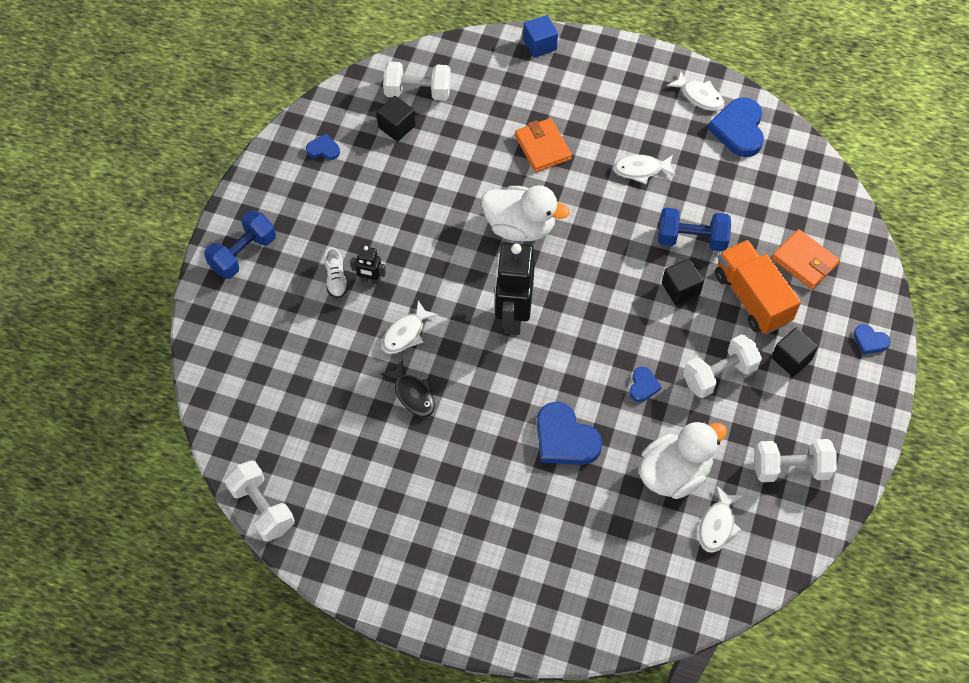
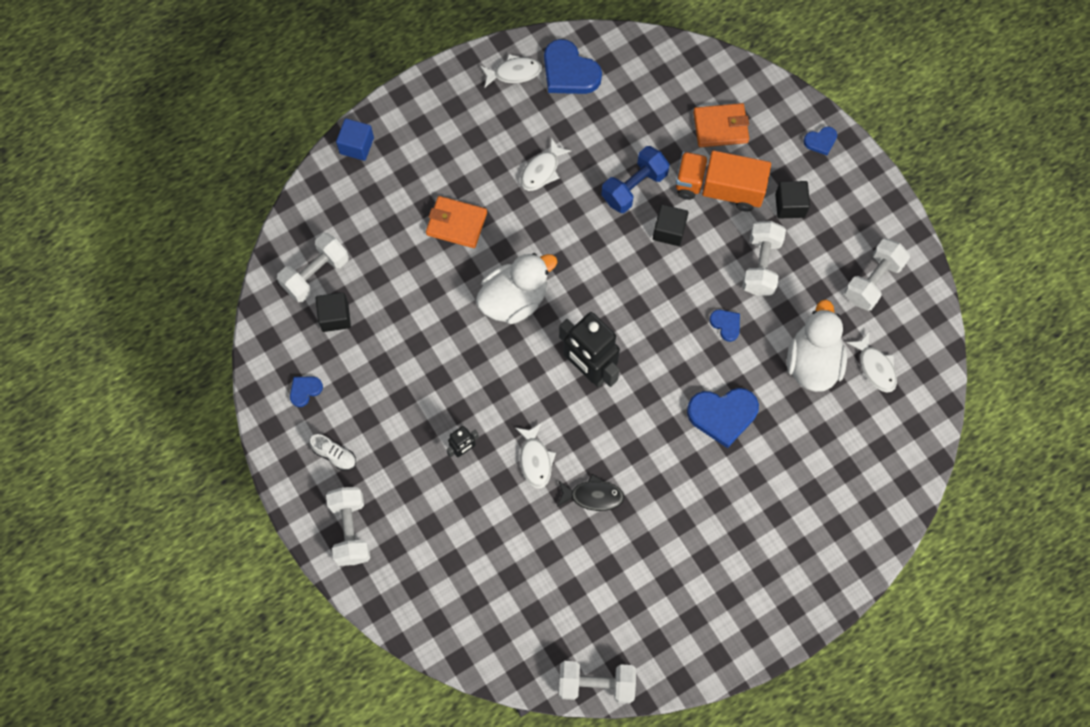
camera: 50 degrees left, 10 degrees up
blue dumbbell [204,210,276,279] -> white dumbbell [326,487,370,566]
white shoe [324,248,348,298] -> white shoe moved to [309,434,356,471]

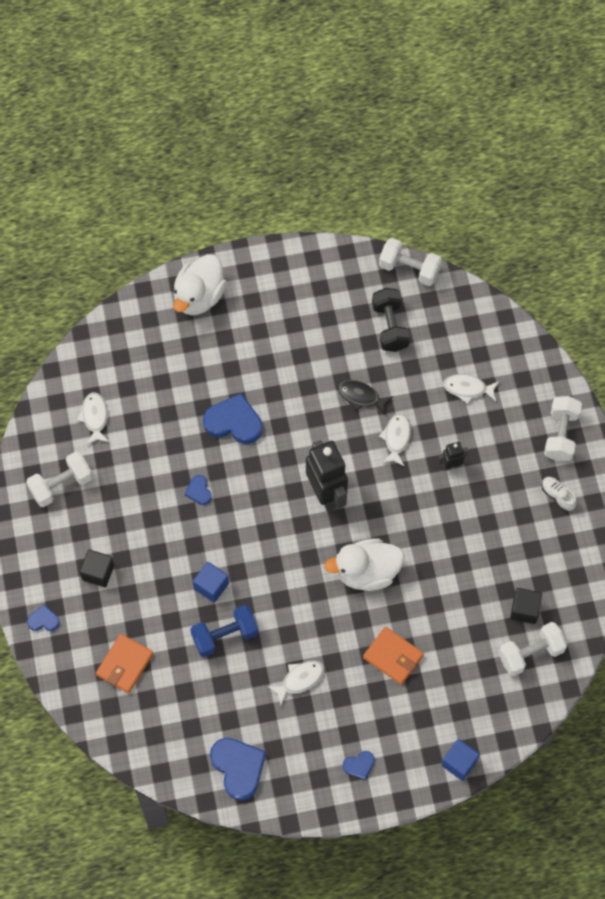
camera: 160 degrees left, 5 degrees down
blue heart [290,377,323,407] -> blue heart moved to [343,751,375,780]
white fish [480,54,542,88] -> white fish moved to [443,374,499,404]
black cube [653,205,689,246] -> blue cube [193,562,229,603]
orange truck [676,151,771,212] -> none
orange wallet [693,103,749,147] -> orange wallet turned 75 degrees counterclockwise [96,634,153,693]
white dumbbell [742,221,786,296] -> none
white duck [787,299,847,392] -> white duck moved to [173,254,227,315]
none -> black dumbbell [372,288,410,352]

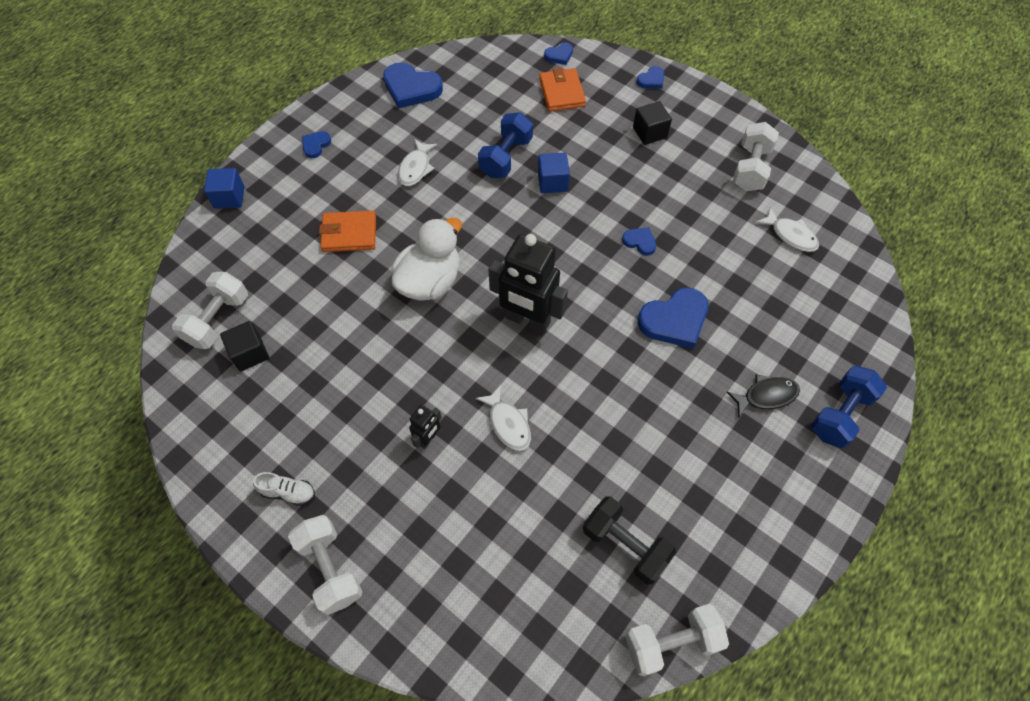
camera: 140 degrees right, 5 degrees down
white duck [173,254,227,315] -> blue dumbbell [811,366,887,448]
black fish [338,380,394,415] -> black fish moved to [727,374,800,418]
white fish [443,374,499,404] -> none
none -> blue heart [544,42,573,65]

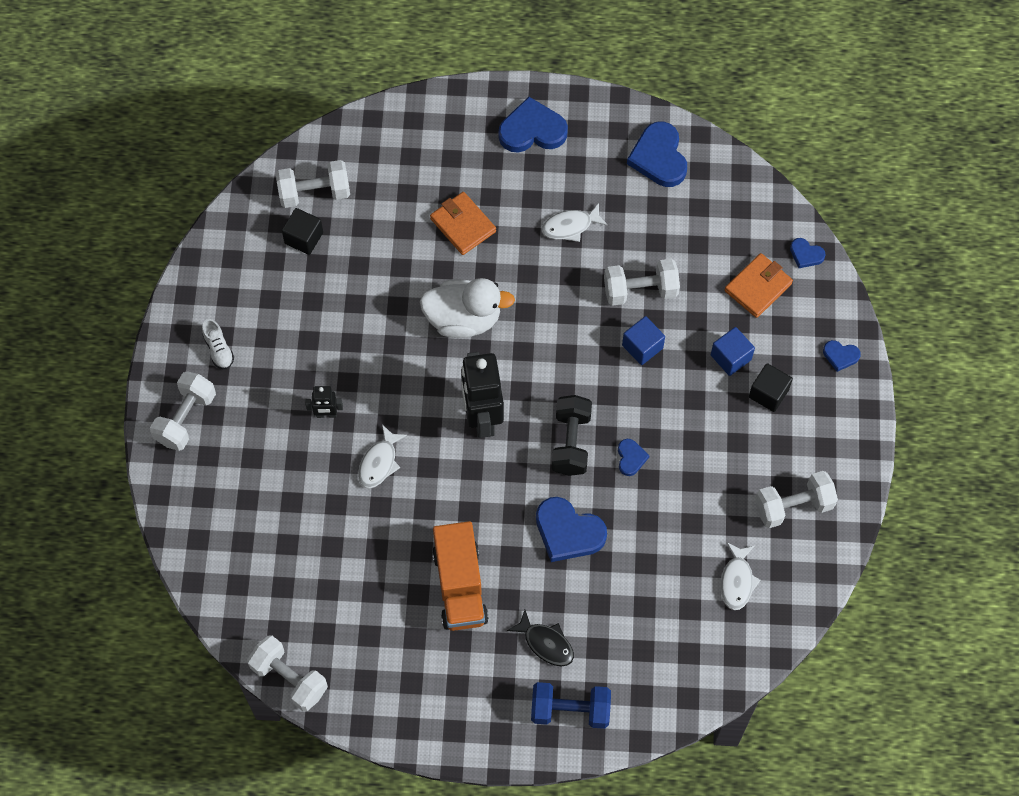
camera: 55 degrees right, 5 degrees up
blue cube [204,168,245,209] -> blue cube moved to [711,327,755,376]
blue heart [302,131,331,158] -> blue heart [498,97,568,153], size x1.96
blue dumbbell [478,112,533,178] -> white dumbbell [604,259,680,306]
black dumbbell [583,496,676,584] -> black dumbbell moved to [551,395,592,476]
none -> orange truck [432,521,489,631]

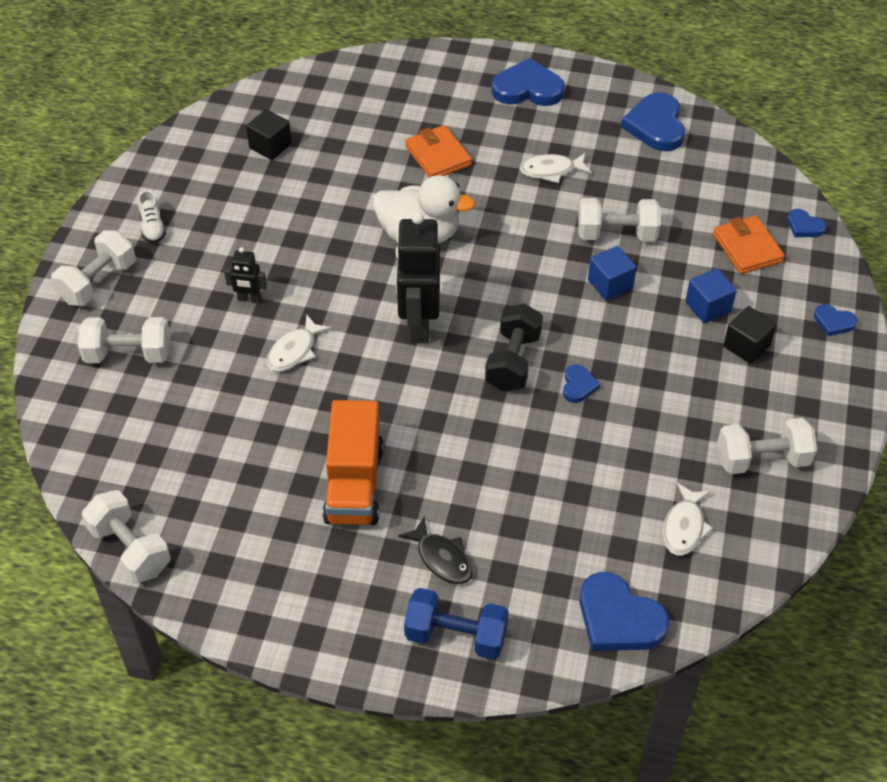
camera: 10 degrees right, 15 degrees down
white dumbbell [276,160,350,208] -> white dumbbell moved to [78,317,170,363]
blue heart [536,497,607,562] -> blue heart moved to [580,572,669,651]
orange wallet [725,253,793,318] -> orange wallet turned 75 degrees counterclockwise [713,215,785,274]

